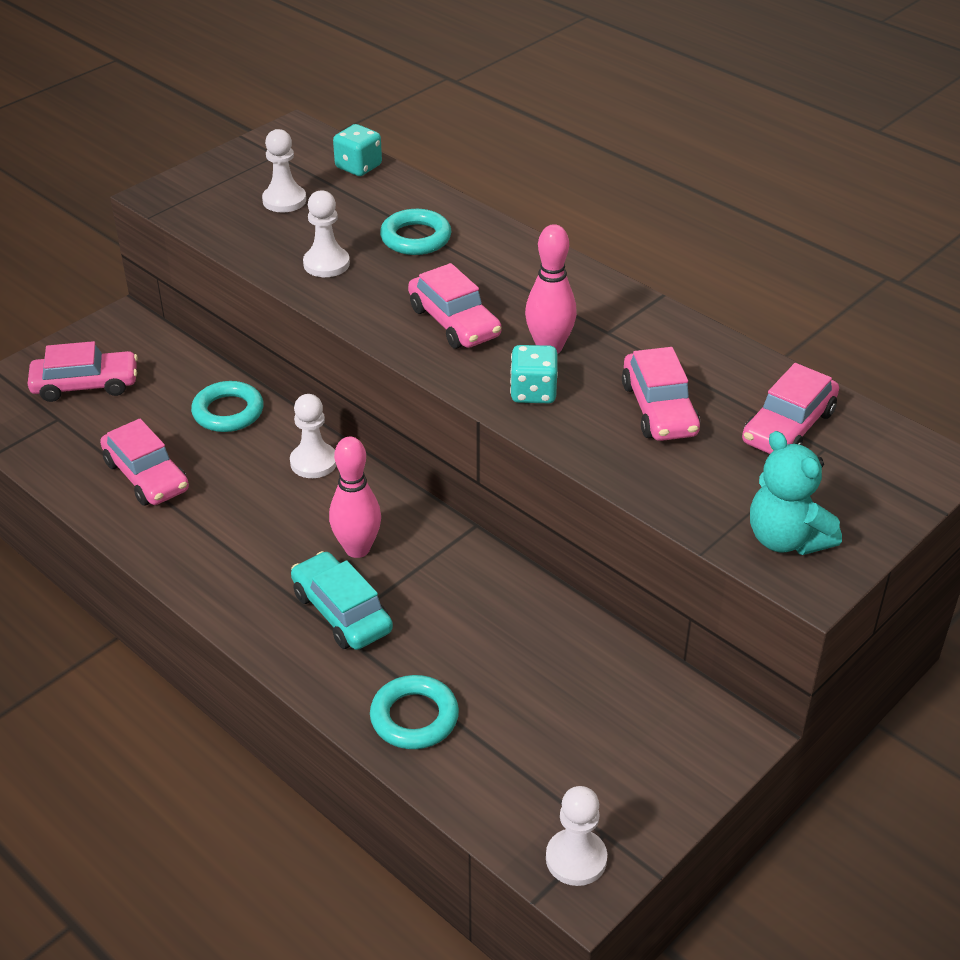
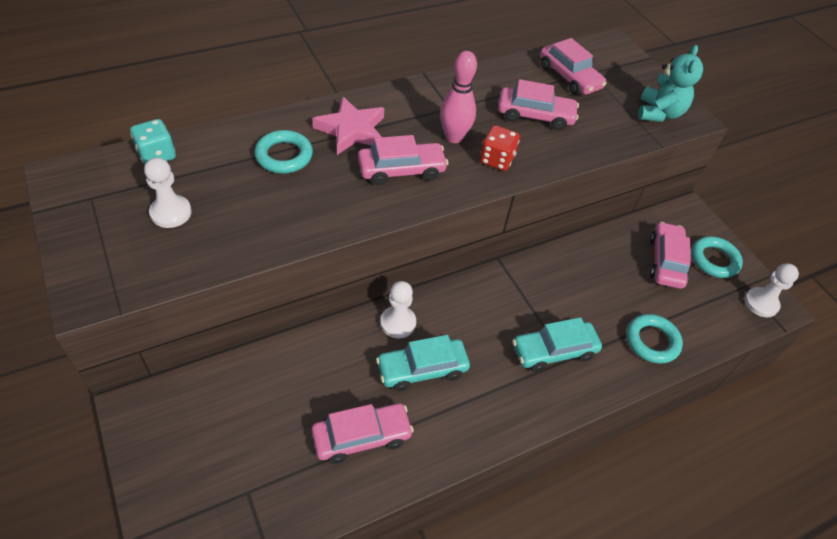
camera: 75 degrees left, 10 degrees up
pink car [28,341,138,402] -> pink car moved to [650,222,691,289]
turquoise ring [191,381,264,432] -> turquoise ring moved to [691,236,743,278]
white pawn [303,190,350,277] -> none
pink bowling pin [329,437,381,558] -> none
turquoise dice [510,345,558,403] -> red dice [480,125,520,171]
turquoise teddy bear [750,431,842,555] -> turquoise teddy bear turned 60 degrees counterclockwise [638,45,703,122]
none -> pink star [312,96,384,155]
none -> turquoise car [376,335,470,391]

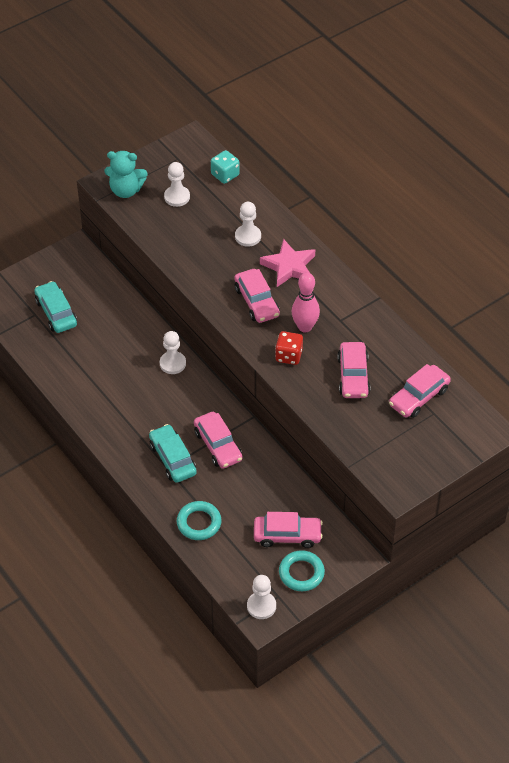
camera: 85 degrees right, 0 degrees up
turquoise ring [254,130,313,173] -> white pawn [235,202,261,247]
pink car [312,403,414,464] -> pink car moved to [194,412,243,469]
turquoise car [376,335,470,391] -> turquoise car moved to [34,281,77,333]
turquoise teddy bear [638,45,703,122] -> turquoise teddy bear moved to [104,151,147,198]

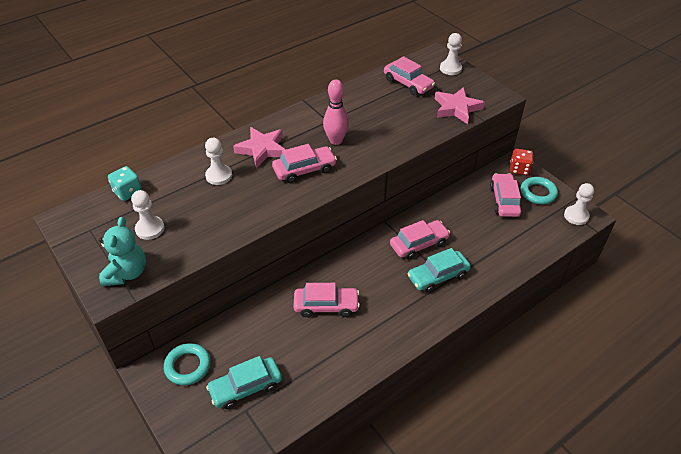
camera: 90 degrees left, 5 degrees down
white pawn [160,331,186,374] -> white pawn moved to [440,33,462,75]
turquoise ring [177,501,222,540] -> turquoise ring moved to [164,343,211,385]
red dice [275,331,303,365] -> red dice moved to [510,149,533,175]
pink car [337,342,370,398] -> pink car moved to [293,283,360,317]
none -> pink star [435,87,485,124]

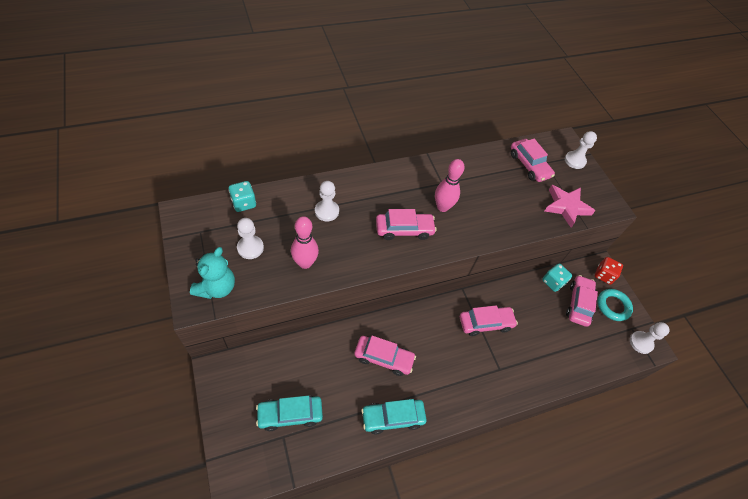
camera: 10 degrees right, 10 degrees up
turquoise ring [164,343,211,385] -> none
pink star [233,127,286,168] -> none
turquoise car [407,248,471,293] -> turquoise car moved to [361,399,427,434]
none -> pink bowling pin [291,216,319,269]
none -> turquoise dice [542,263,572,292]

